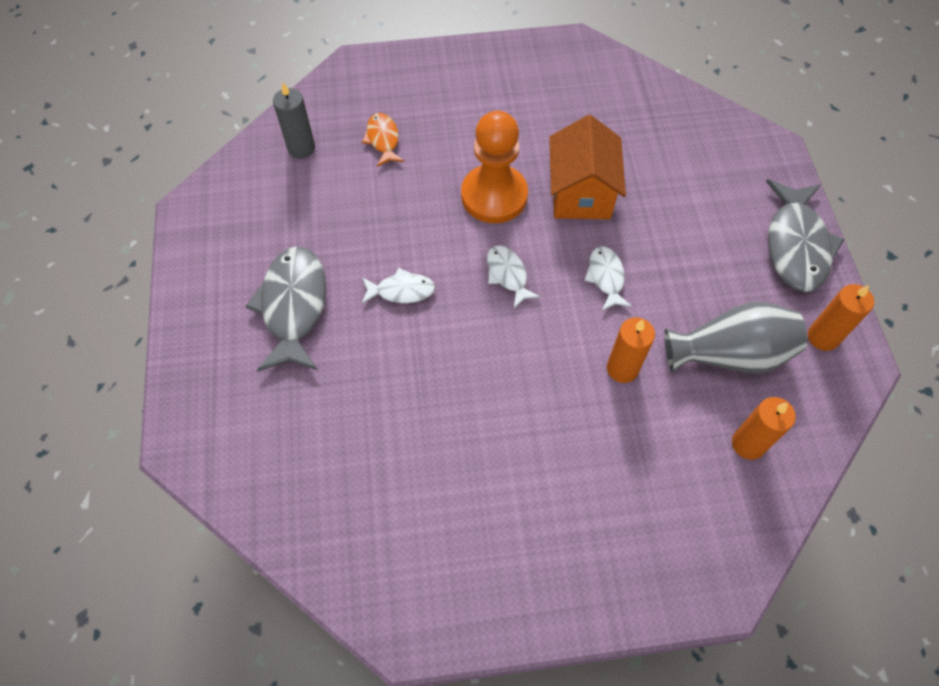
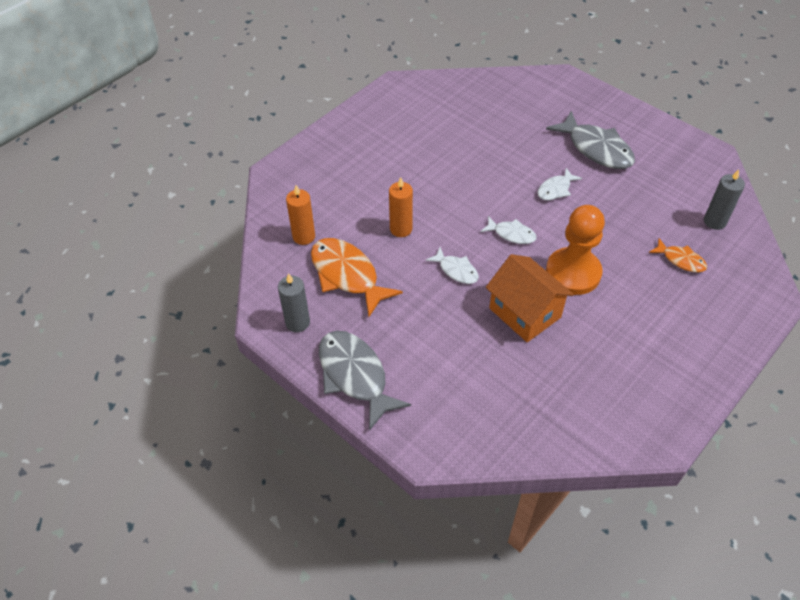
camera: 140 degrees right, 10 degrees down
grey vase [664,302,807,373] -> orange fish [311,238,403,317]
orange candle [808,284,874,351] -> grey candle [278,273,310,332]

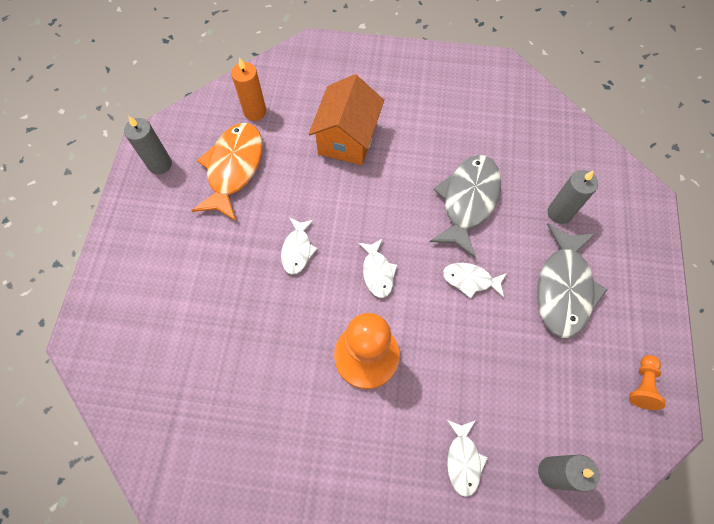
camera: 55 degrees right, 15 degrees up
grey fish [319,331,411,431] -> grey fish moved to [429,155,501,258]
orange candle [389,177,413,237] -> none
orange house [486,254,574,342] -> orange house moved to [309,74,384,165]
orange fish [649,238,707,273] -> white fish [447,420,488,497]
none -> grey candle [548,170,598,224]
none -> orange pawn [629,355,665,410]

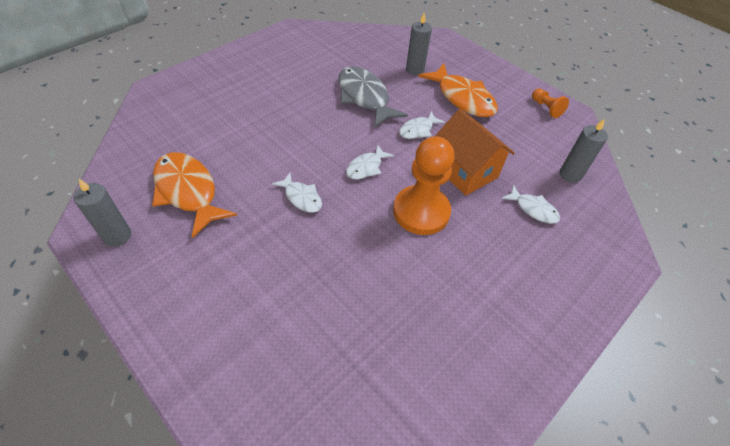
camera: 55 degrees left, 15 degrees down
orange candle [231,58,266,121] -> none
orange house [309,74,384,165] -> orange house moved to [435,109,515,196]
white fish [358,238,397,298] -> white fish turned 105 degrees clockwise [346,144,394,180]
grey fish [537,223,607,338] -> orange fish [418,64,498,117]

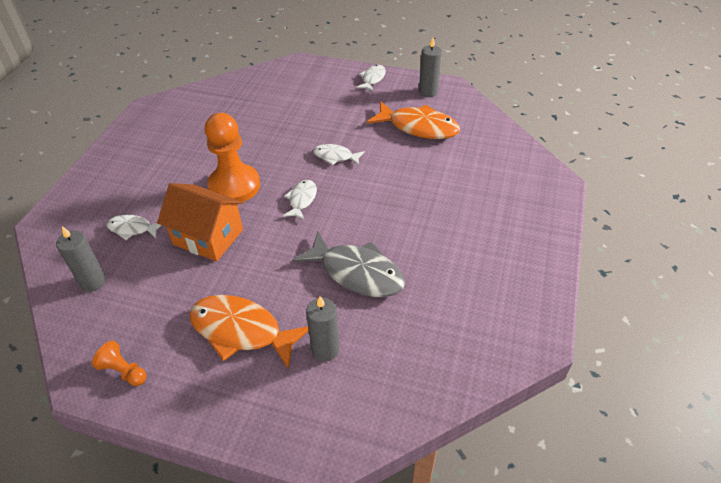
camera: 155 degrees right, 5 degrees down
white fish [399,111,445,139] -> white fish moved to [356,65,386,92]

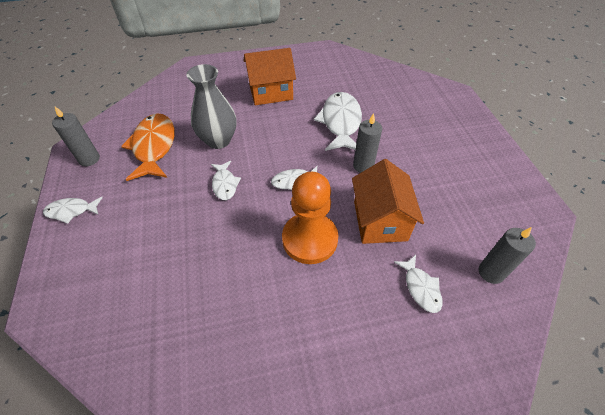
camera: 120 degrees left, 5 degrees up
orange pawn [92,341,147,386] -> none
orange fish [189,295,309,369] -> none
grey fish [292,231,405,297] -> white fish [314,92,362,151]
grey candle [306,296,339,361] -> grey candle moved to [353,113,382,173]
none -> grey vase [186,64,237,149]
none -> orange house [244,48,296,105]

